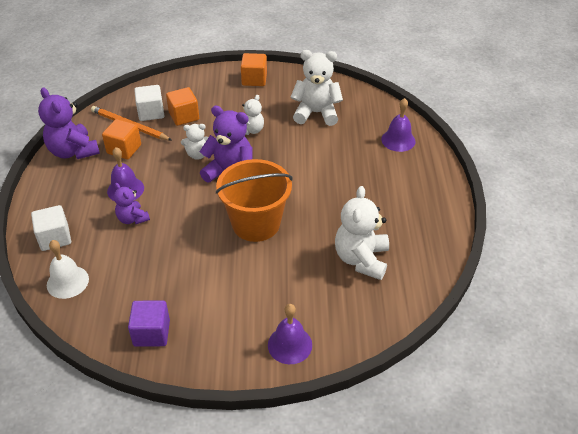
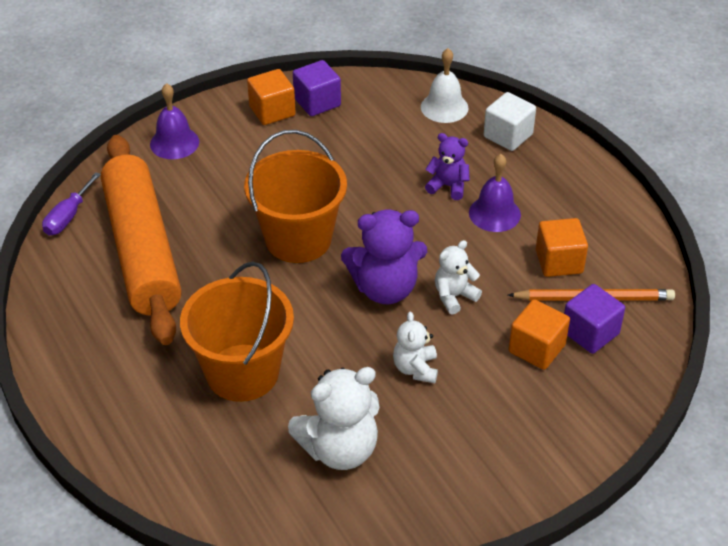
camera: 150 degrees right, 0 degrees up
purple teddy bear [38,88,100,159] -> none
white cube [134,85,164,121] -> purple cube [564,284,625,354]
orange cube [241,53,267,86] -> orange cube moved to [247,69,296,125]
white teddy bear [335,186,389,280] -> orange rolling pin [101,135,182,345]
purple bell [381,98,416,152] -> none
none -> purple screwdriver [42,172,101,235]
none -> orange bucket [180,261,294,402]

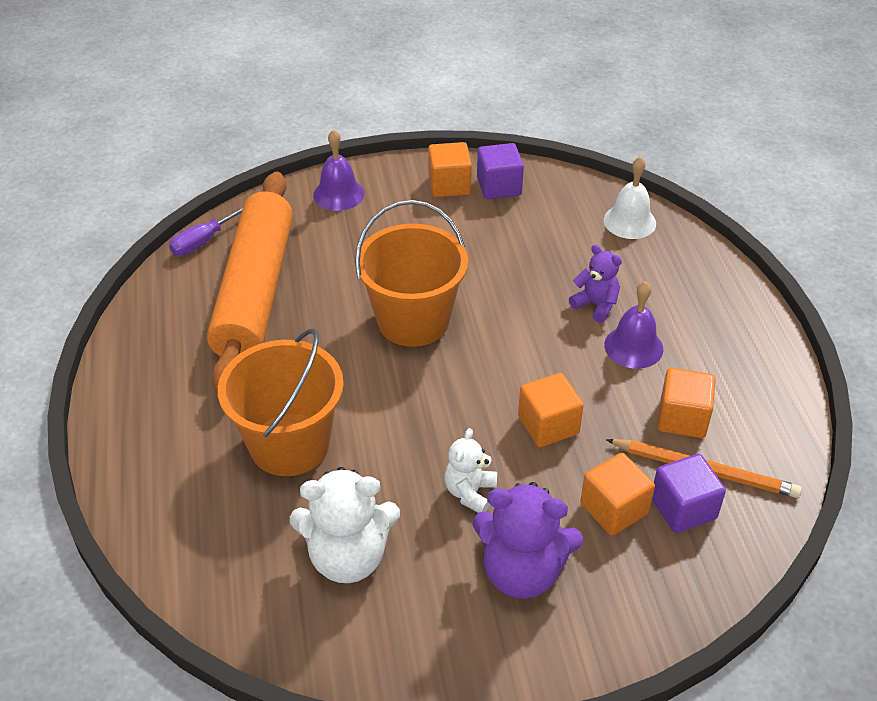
camera: 20 degrees right, 0 degrees up
purple teddy bear [341,209,427,304] -> purple teddy bear moved to [472,482,583,599]
white teddy bear [435,240,482,315] -> orange cube [518,373,584,447]
white cube [484,92,536,151] -> none

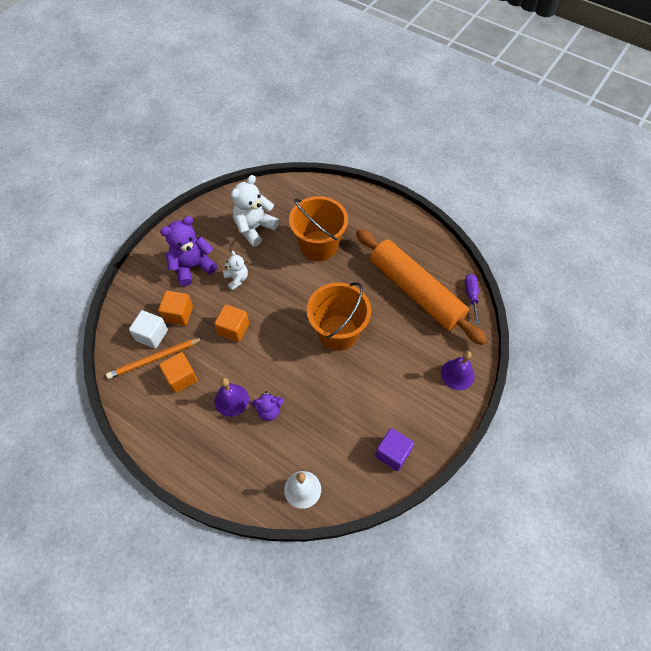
camera: 135 degrees right, 15 degrees up
orange cube [428,142,472,197] -> none
purple cube [652,454,726,533] -> white cube [129,310,168,349]

